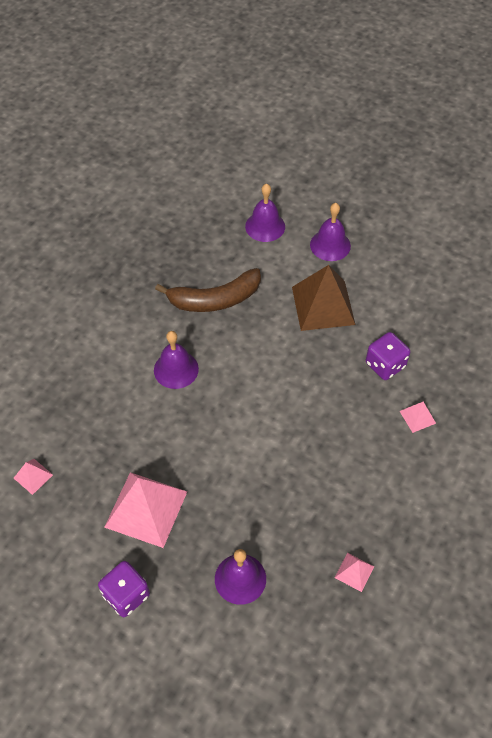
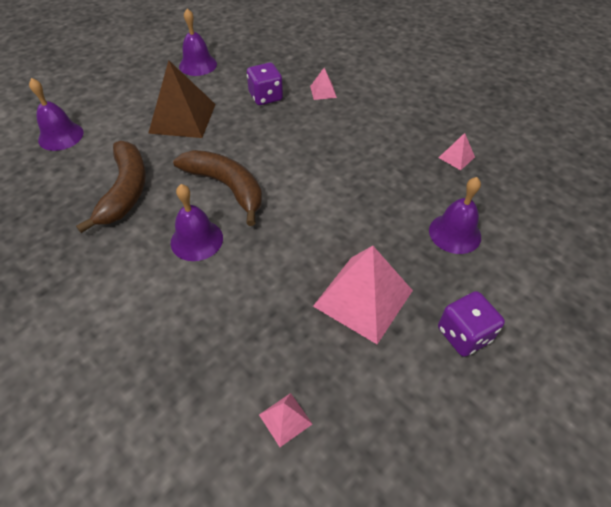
camera: 75 degrees left, 5 degrees down
purple bell [310,203,351,261] -> purple bell moved to [179,9,217,76]
none -> brown banana [173,150,262,226]

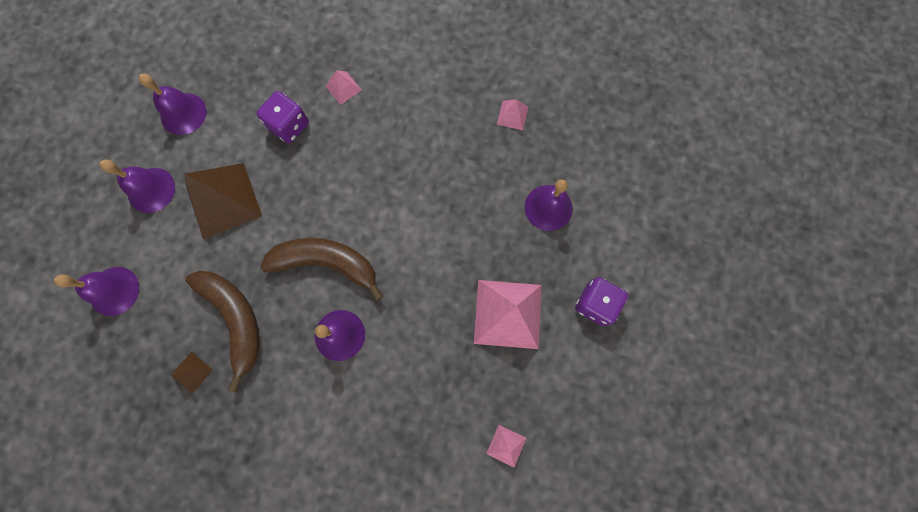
camera: 30 degrees left, 25 degrees up
none -> purple bell [100,160,175,213]
none -> brown pyramid [171,352,213,394]

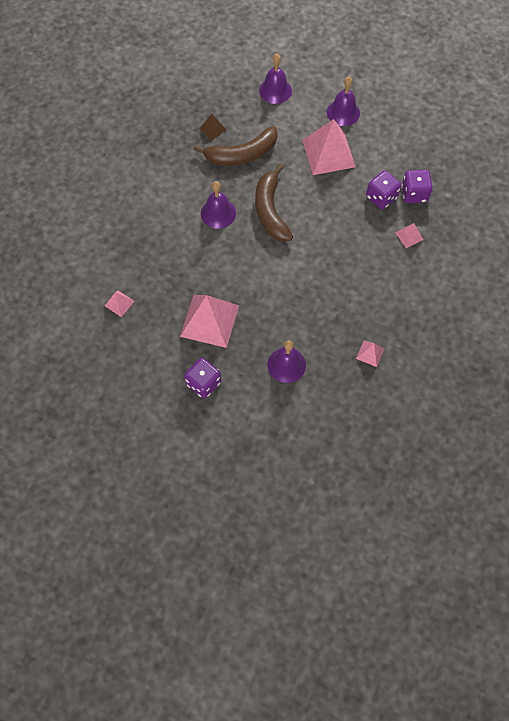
camera: 100 degrees right, 10 degrees down
purple bell [139,74,206,135] -> none
brown pyramid [185,163,262,239] -> pink pyramid [302,119,355,175]
brown banana [261,238,383,301] -> brown banana turned 150 degrees clockwise [255,164,293,241]
none -> purple dice [401,170,433,203]

